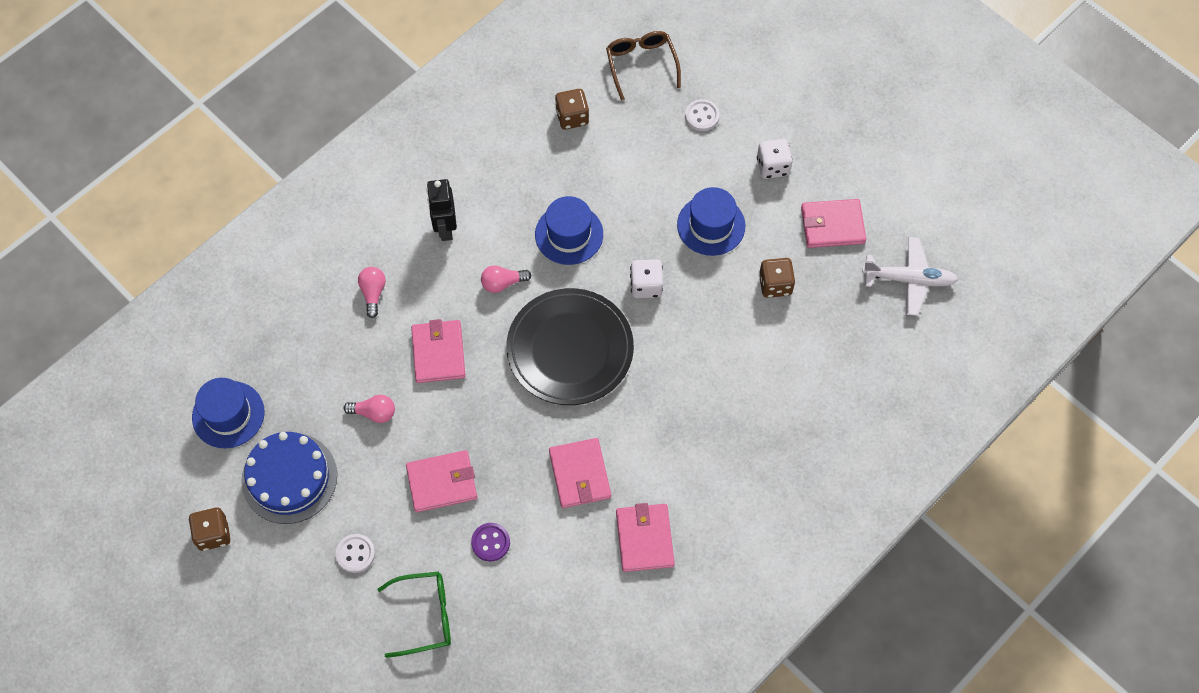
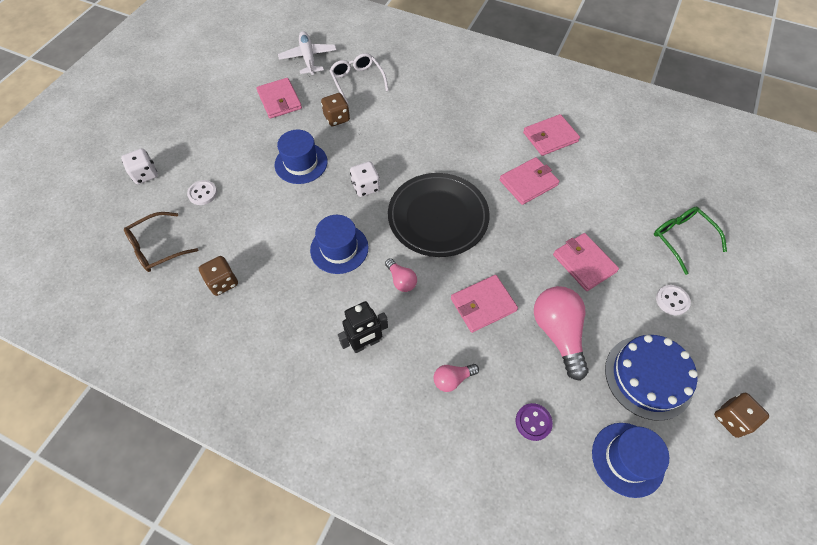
camera: 110 degrees left, 5 degrees down
pink light bulb [344,395,395,423] -> pink light bulb [534,286,589,381], size x1.94
purple button [471,523,510,562] -> purple button moved to [515,403,553,441]
white dice [757,139,793,179] -> white dice moved to [121,148,158,184]
none -> white glasses [330,53,389,104]

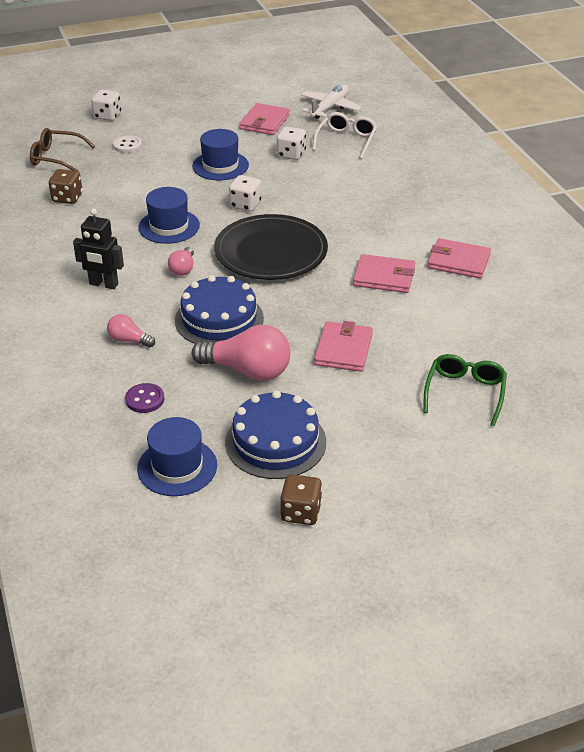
camera: 45 degrees right, 20 degrees down
brown dice [321,93,350,126] -> white dice [277,127,306,160]
pink wallet [451,275,518,333] -> blue cake [175,275,264,344]
pink light bulb [534,286,589,381] -> pink light bulb turned 75 degrees clockwise [191,325,291,381]
white button [656,285,691,315] -> none

